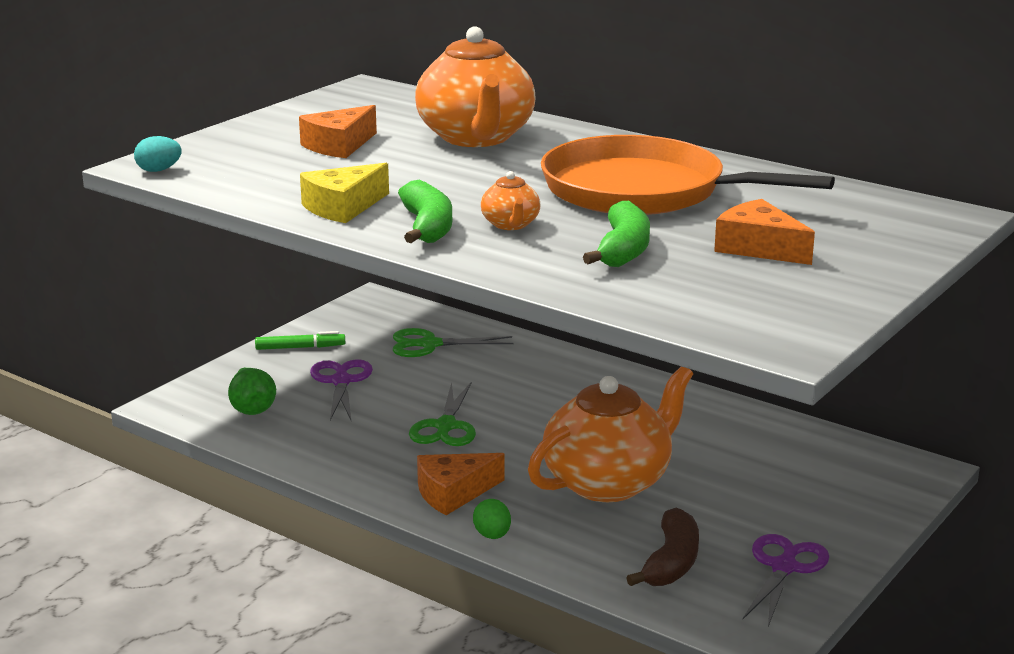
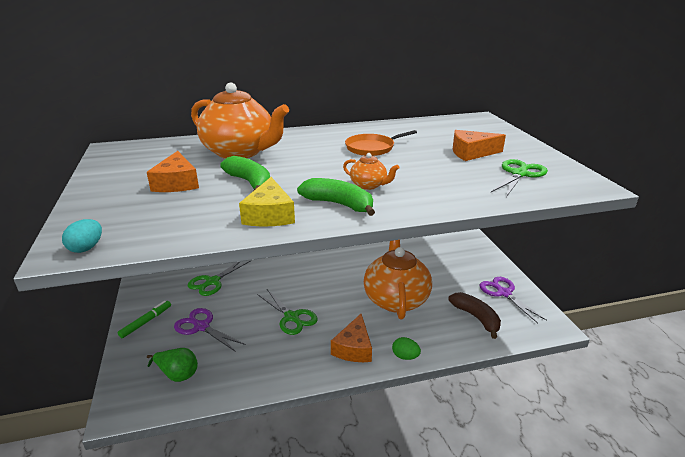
camera: 50 degrees left, 5 degrees up
orange pan [541,135,835,215] -> orange pan [345,130,417,156], size x0.49
green banana [583,201,650,267] -> green banana moved to [220,156,270,191]
none -> green scissors [491,159,548,197]

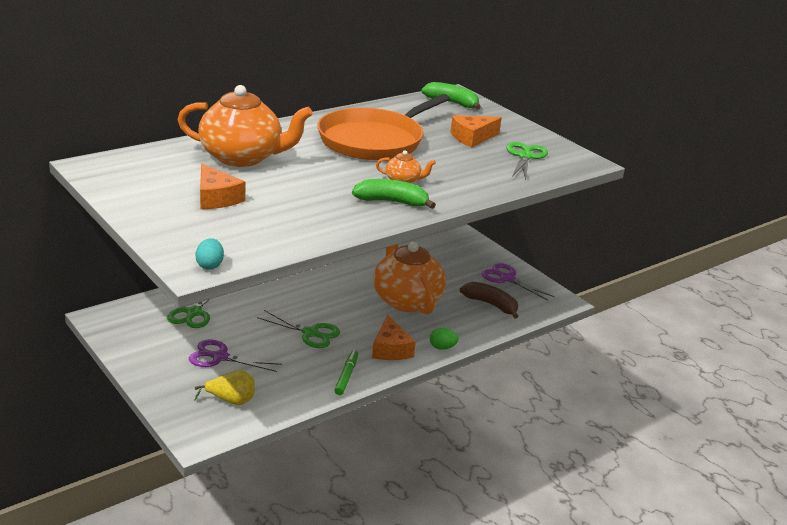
camera: 25 degrees left, 0 degrees up
green marker [118,301,171,338] -> green marker moved to [334,350,358,395]
green pear [147,348,198,382] -> yellow pear [195,370,255,405]
green banana [220,156,270,191] -> green banana moved to [421,82,481,109]
yellow cheese [239,177,295,227] -> none
orange pan [345,130,417,156] -> orange pan [317,94,450,160], size x2.04

